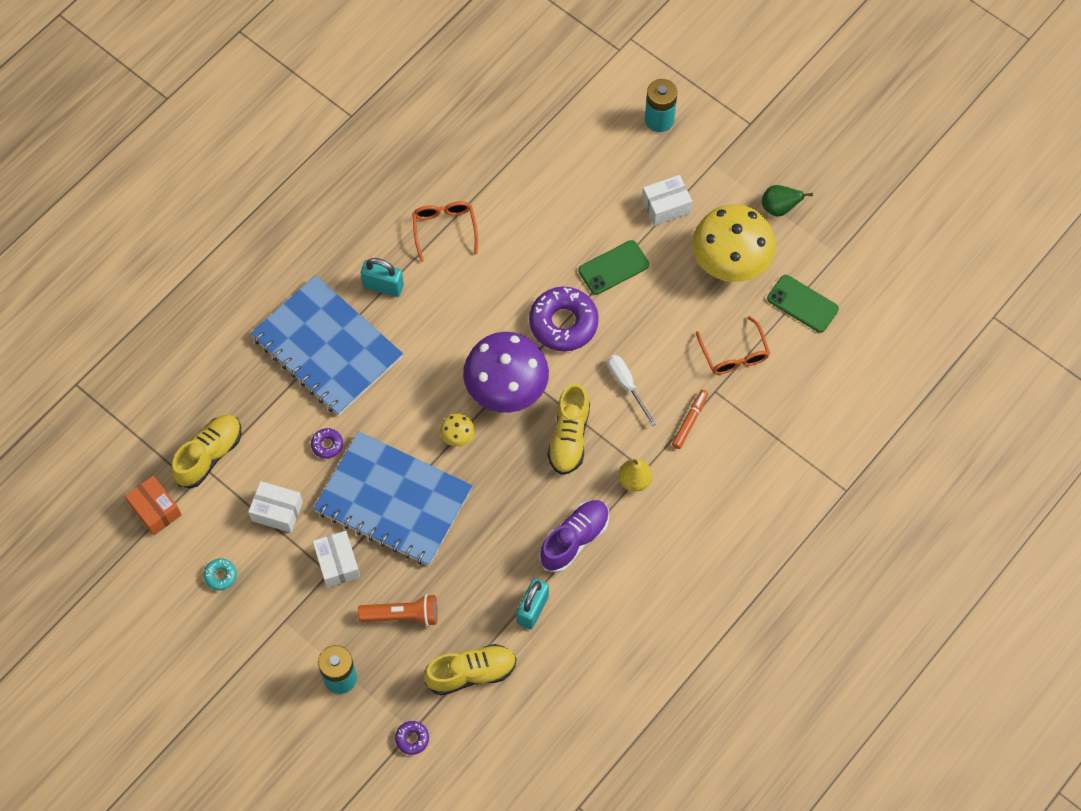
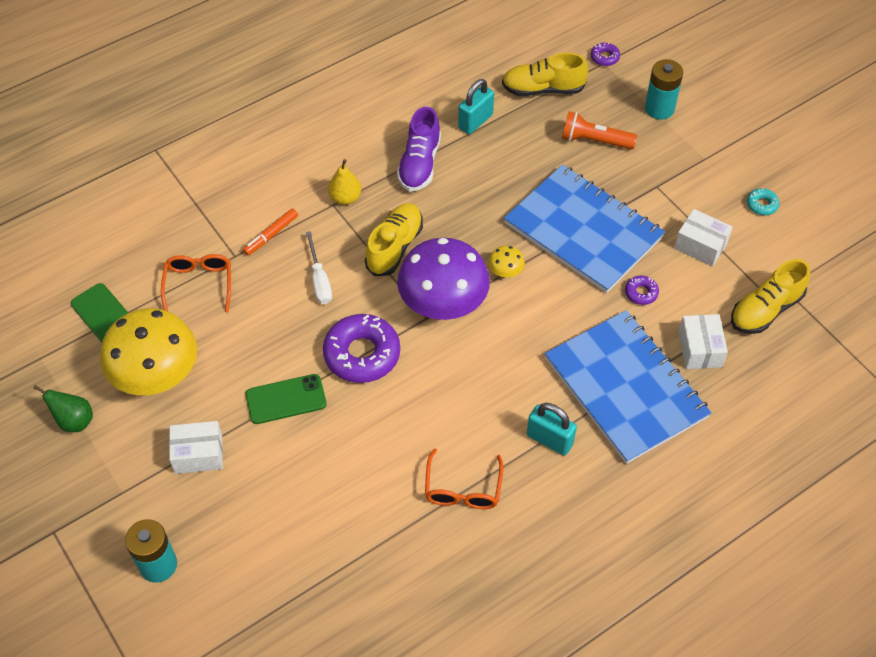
camera: 165 degrees left, 10 degrees down
orange box [125,476,182,536] -> none
white box [313,531,360,588] -> white box moved to [678,314,728,369]
purple shoe [539,500,609,573] -> purple shoe turned 45 degrees counterclockwise [397,107,441,191]

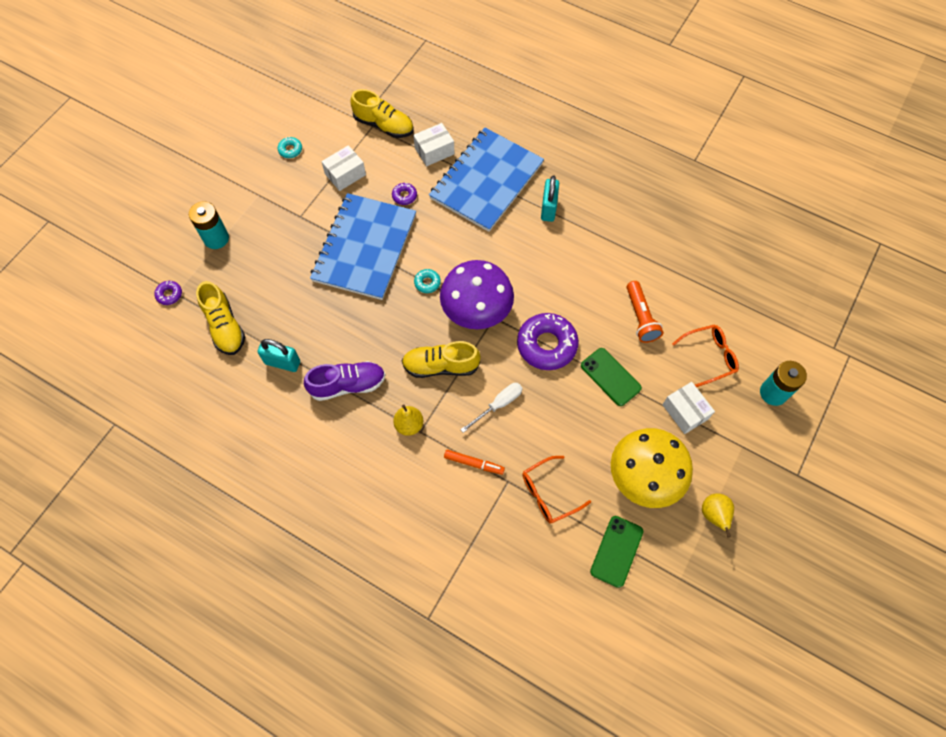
camera: 115 degrees left, 10 degrees up
green pear [33,385,93,432] -> yellow pear [702,493,734,538]
orange glasses [425,449,503,509] -> orange glasses moved to [672,325,739,387]
yellow mushroom [488,246,525,278] -> turquoise donut [414,269,441,293]
orange flashlight [562,111,637,149] -> orange flashlight moved to [627,281,663,343]
white box [674,209,733,267] -> white box turned 45 degrees clockwise [321,145,366,191]

